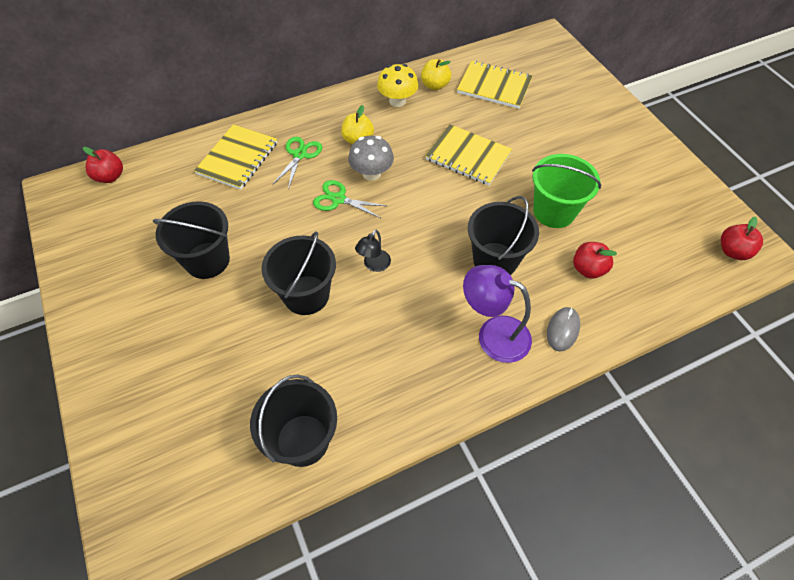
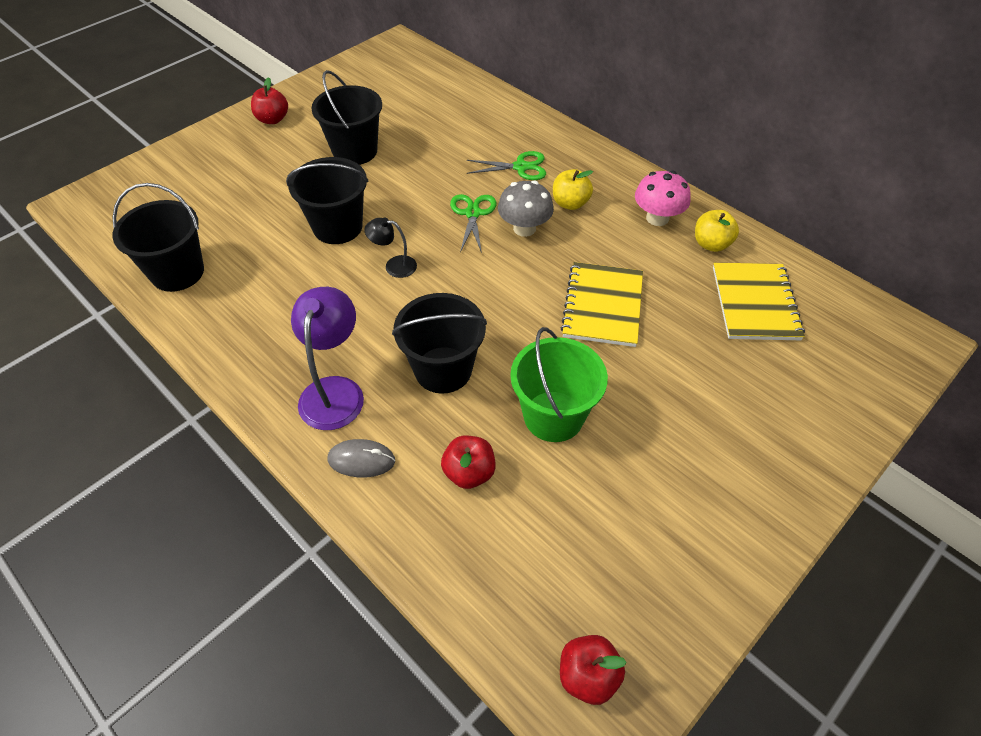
camera: 70 degrees right, 5 degrees down
red apple [83,147,123,183] -> red apple moved to [251,77,288,124]
yellow notebook [194,124,277,190] -> none
yellow mushroom [377,64,418,107] -> pink mushroom [635,171,691,226]

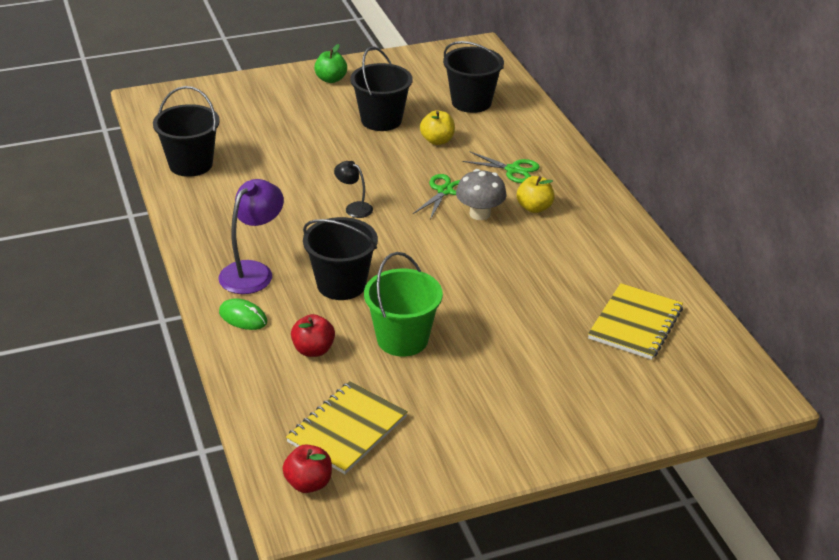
camera: 25 degrees right, 15 degrees down
red apple [251,77,288,124] -> green apple [314,44,347,83]
black bucket [286,157,368,244] -> black bucket moved to [443,41,504,113]
grey mouse [328,439,395,478] -> green mouse [219,298,267,330]
yellow notebook [561,262,643,347] -> yellow notebook moved to [286,381,408,474]
pink mushroom [635,171,691,226] -> none
yellow apple [695,210,739,252] -> yellow apple moved to [420,110,455,145]

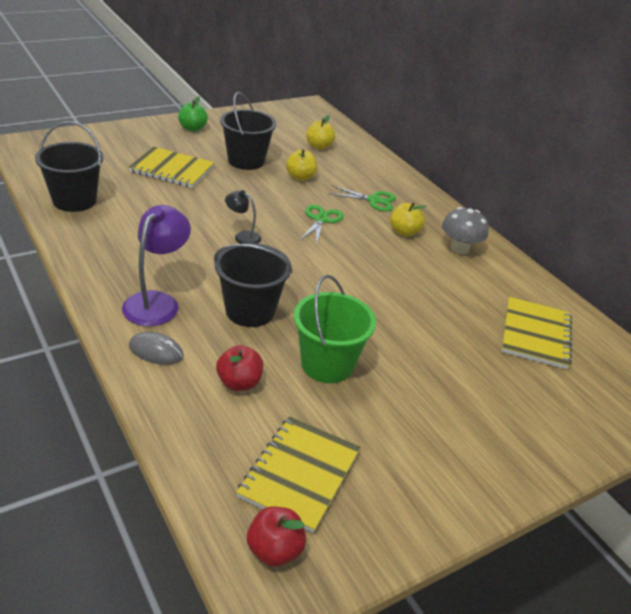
camera: 15 degrees left, 0 degrees up
green mouse [219,298,267,330] -> grey mouse [129,332,184,365]
black bucket [443,41,504,113] -> yellow apple [306,115,335,150]
grey mushroom [456,169,507,220] -> grey mushroom moved to [442,207,489,254]
none -> yellow notebook [128,147,215,188]

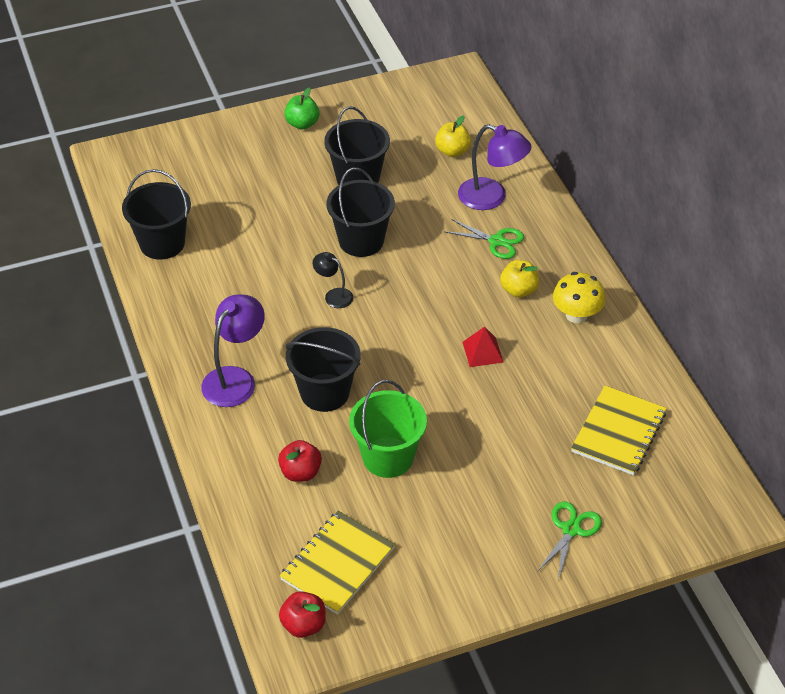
camera: 15 degrees right, 10 degrees up
yellow notebook [128,147,215,188] -> none
grey mouse [129,332,184,365] -> none
yellow apple [286,149,317,181] -> none
green scissors [299,205,344,245] -> green scissors moved to [537,502,602,581]
grey mushroom [442,207,489,254] -> yellow mushroom [553,272,605,323]
none -> black bucket [326,168,395,257]
none -> purple lamp [458,124,532,210]
none -> red pyramid [463,327,503,367]

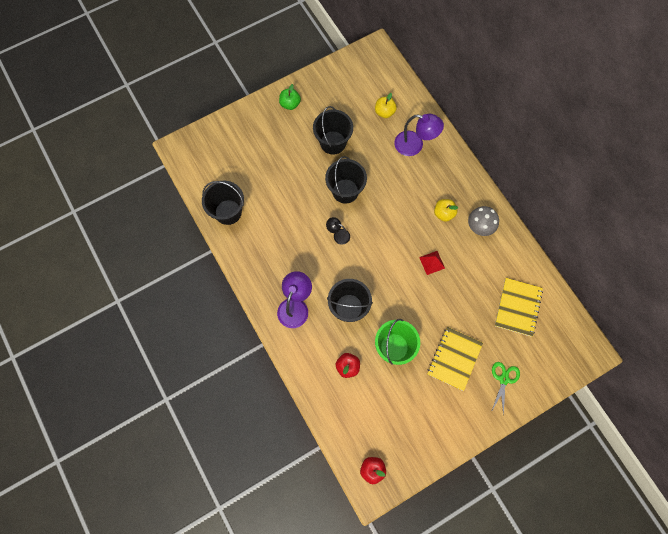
camera: 10 degrees left, 25 degrees up
yellow notebook [280,510,395,615] -> yellow notebook moved to [427,327,483,391]
green scissors [444,219,524,259] -> none
yellow mushroom [553,272,605,323] -> grey mushroom [468,206,499,236]

